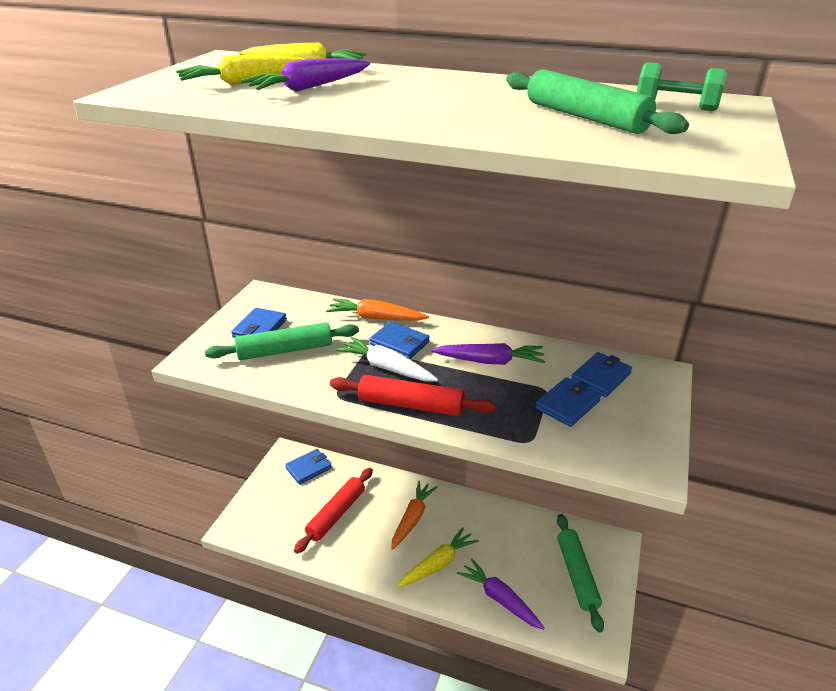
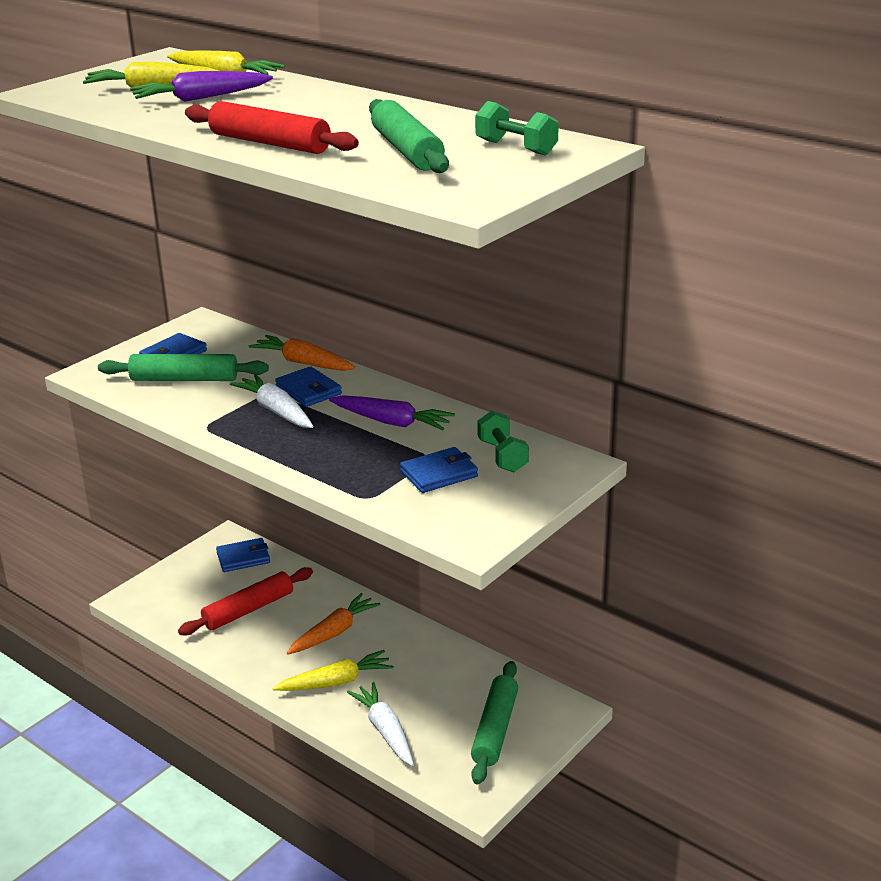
camera: 20 degrees right, 5 degrees down
red rolling pin [330,375,496,416] -> red rolling pin moved to [185,101,359,154]
purple carrot [457,558,545,630] -> white carrot [347,682,414,766]
blue wallet [571,352,632,397] -> green dumbbell [478,411,529,472]

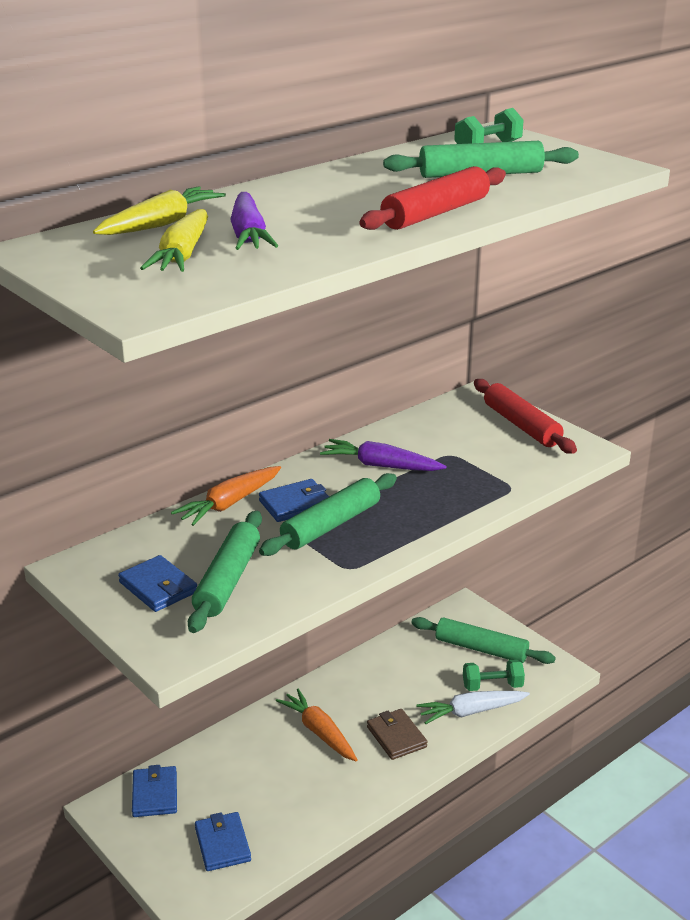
camera: 80 degrees left, 0 degrees up
red rolling pin [178,567,313,635] -> red rolling pin moved to [474,379,577,454]
white carrot [230,374,313,428] -> green rolling pin [259,473,397,556]
yellow carrot [273,650,393,691] -> brown wallet [367,709,428,760]
purple carrot [329,395,455,430] -> purple carrot turned 105 degrees counterclockwise [320,439,447,471]
blue wallet [400,447,478,493] -> blue wallet moved to [195,812,251,871]
green dumbbell [478,411,529,472] -> green dumbbell moved to [463,659,525,691]

